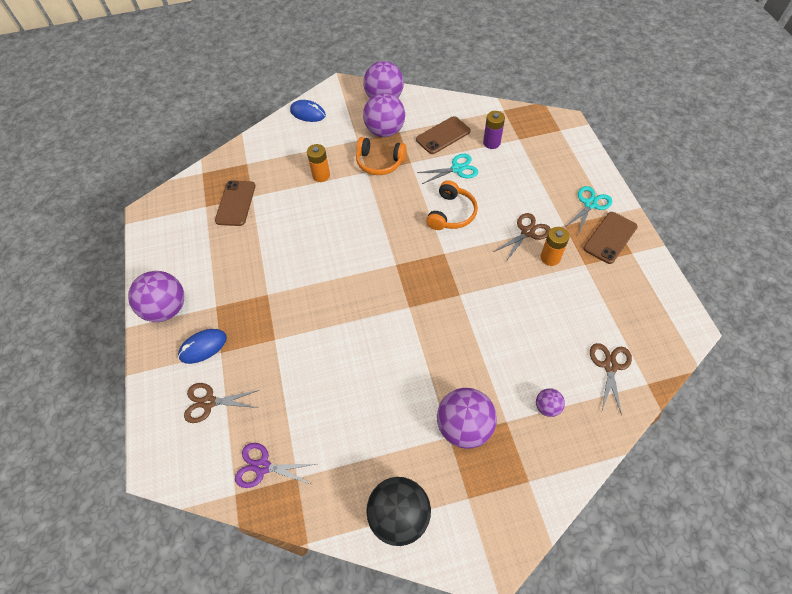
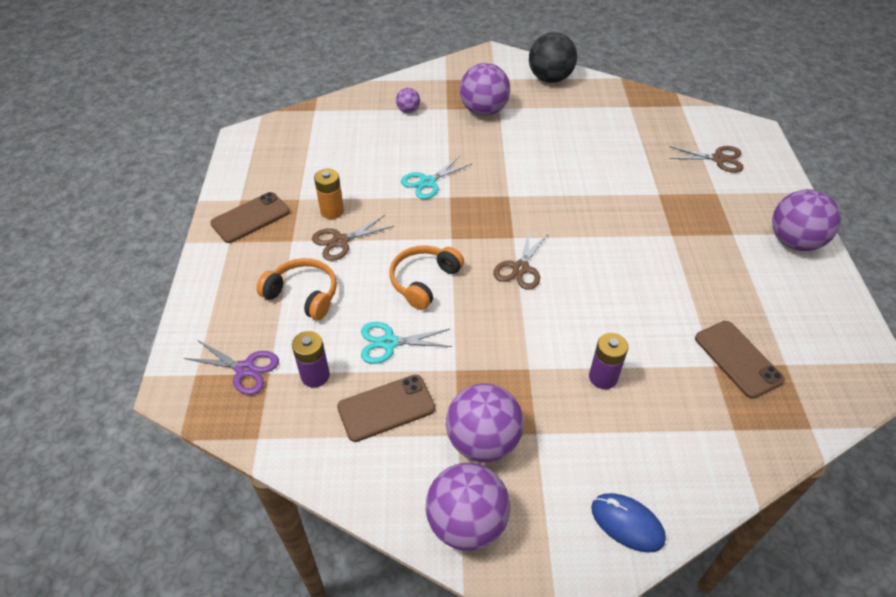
camera: 170 degrees left, 10 degrees down
blue mouse [178,329,227,364] -> none
brown phone [215,181,255,226] -> brown phone turned 45 degrees counterclockwise [695,321,785,399]
purple scissors [235,443,316,488] -> purple scissors moved to [184,340,279,395]
orange battery [307,144,330,182] -> purple battery [589,333,628,389]
orange headphones [356,137,407,175] -> orange headphones moved to [256,258,337,320]
turquoise scissors [564,186,612,234] -> turquoise scissors moved to [401,156,472,199]
brown scissors [590,343,632,415] -> brown scissors moved to [493,228,549,290]

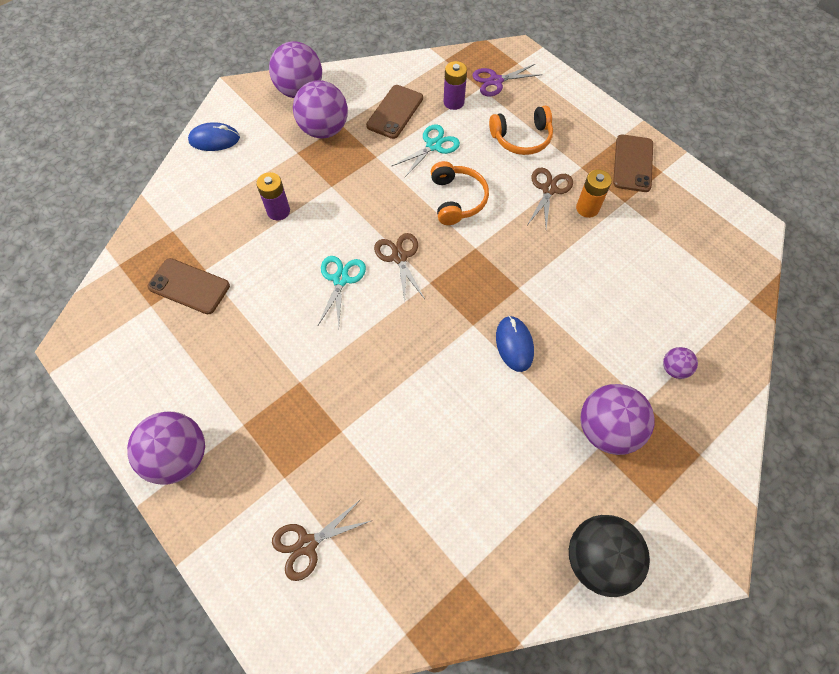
camera: 140 degrees right, 15 degrees up
turquoise scissors [401,156,472,199] -> turquoise scissors moved to [318,256,366,327]
none -> blue mouse [496,316,534,372]

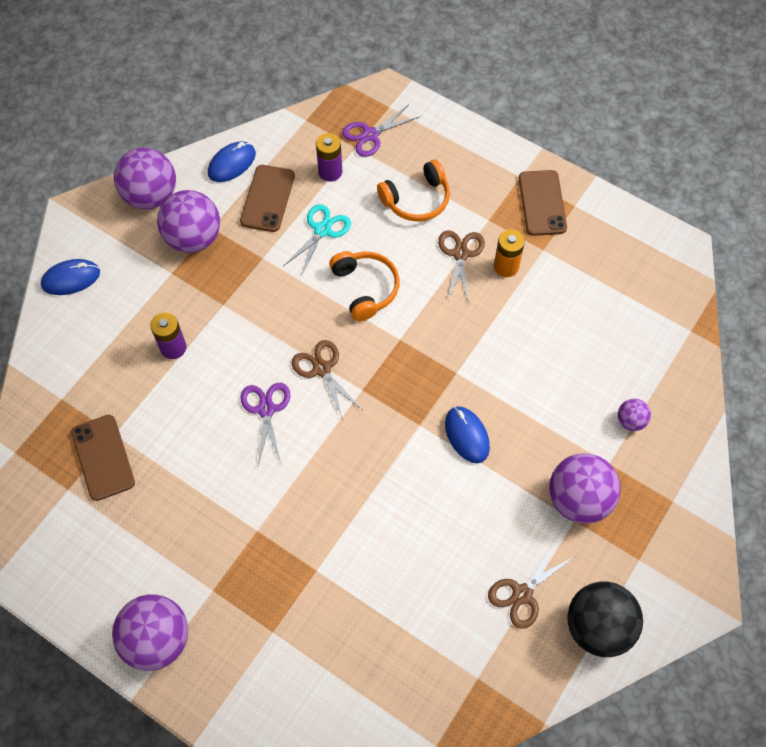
camera: 15 degrees left, 0 degrees up
brown phone [147,258,230,314] -> brown phone turned 60 degrees clockwise [71,415,135,501]
brown scissors [272,499,373,581] -> brown scissors moved to [488,542,574,629]
turquoise scissors [318,256,366,327] -> purple scissors [241,383,290,465]
none -> blue mouse [208,141,256,182]

